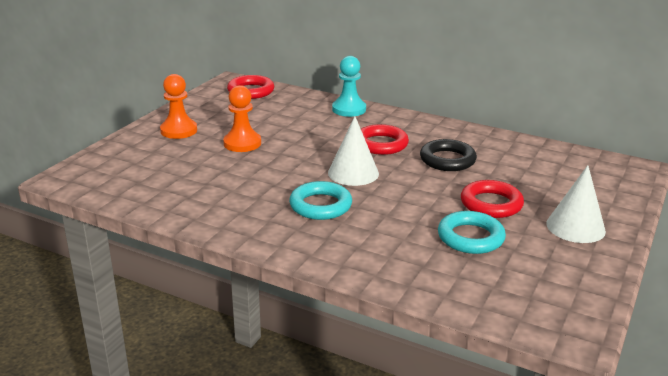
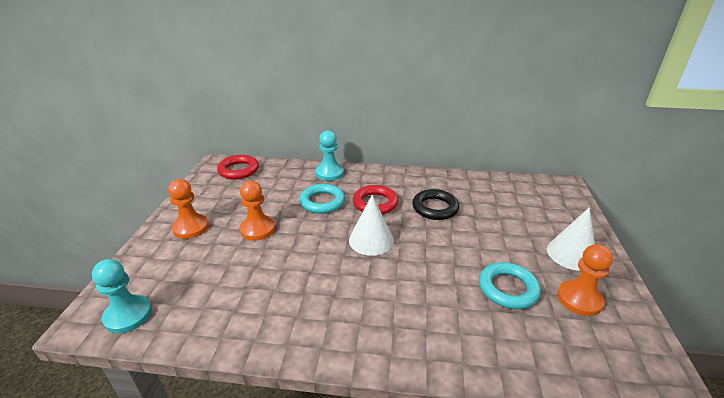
camera: 20 degrees left, 5 degrees up
turquoise ring [289,181,352,220] -> turquoise ring moved to [299,184,345,214]
red ring [461,180,524,218] -> none
none -> turquoise pawn [92,259,152,334]
none -> orange pawn [557,244,613,316]

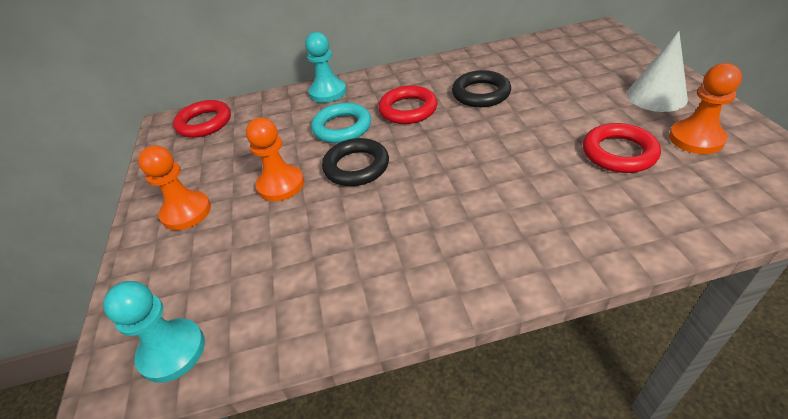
camera: 15 degrees left, 10 degrees up
white cone [349,195,394,256] -> none
turquoise ring [479,262,541,309] -> red ring [583,123,661,173]
none -> black ring [322,138,389,186]

